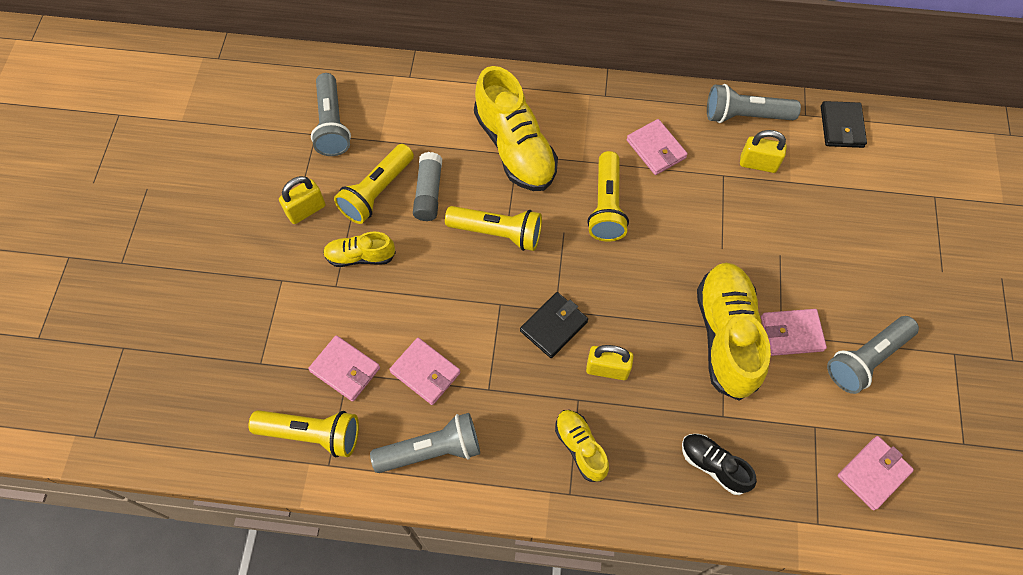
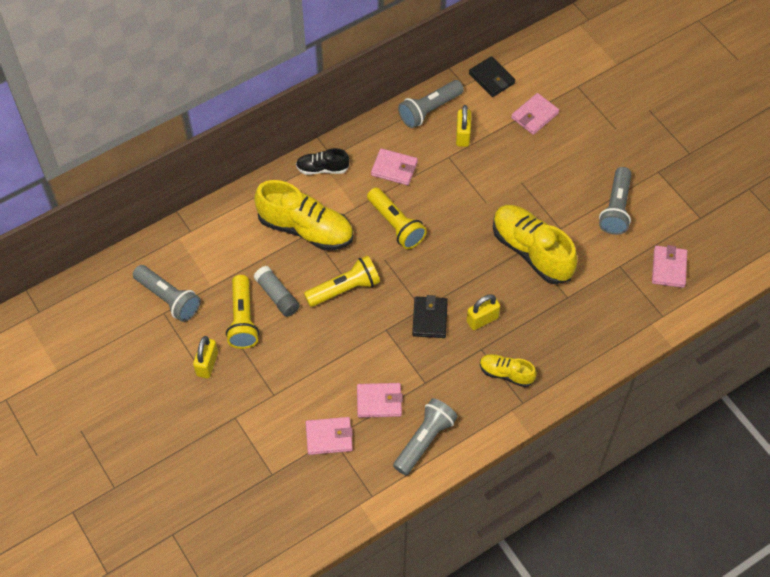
camera: 40 degrees left, 5 degrees down
yellow flashlight [248,410,359,457] -> none
yellow shoe [323,232,396,267] -> none
black shoe [682,434,757,495] -> black shoe moved to [296,148,350,175]
yellow padlock [740,130,787,173] -> yellow padlock turned 60 degrees counterclockwise [456,105,471,147]
pink wallet [761,309,827,356] -> pink wallet moved to [511,93,559,135]

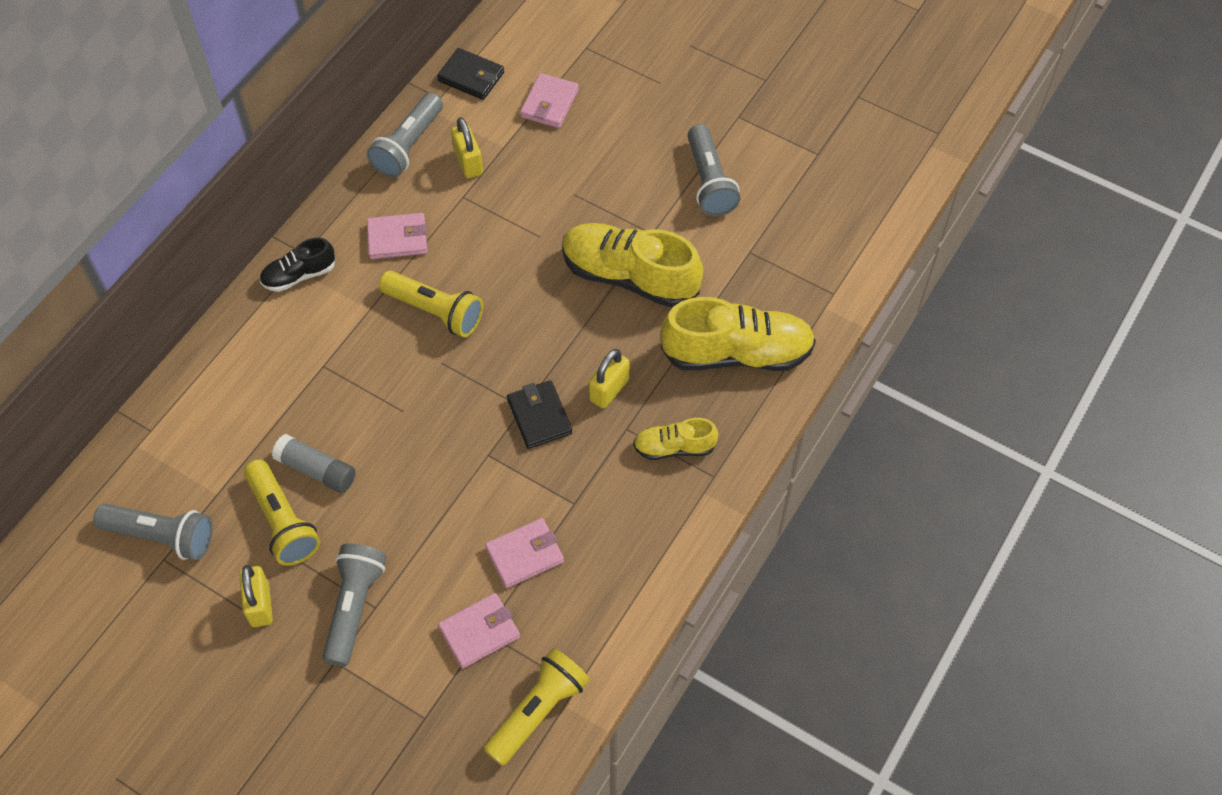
camera: 25 degrees left, 0 degrees up
yellow shoe [254,180,353,251] -> yellow shoe moved to [660,297,816,371]
yellow flashlight [304,255,380,307] -> yellow flashlight moved to [484,648,590,766]
grey flashlight [393,398,458,475] -> grey flashlight moved to [322,543,386,666]
pink wallet [652,245,687,288] -> none

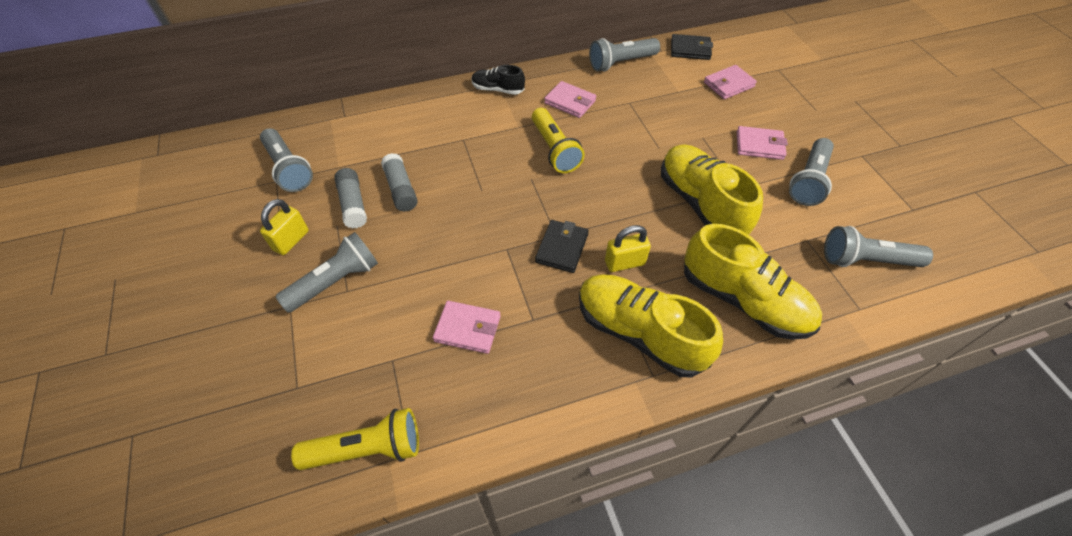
camera: 40 degrees right, 5 degrees down
yellow flashlight [244,460,320,565] -> grey glue stick [334,168,367,229]
black wallet [437,48,504,100] -> black wallet turned 60 degrees counterclockwise [671,34,713,60]
pink wallet [438,593,520,668] -> pink wallet moved to [737,126,788,160]
yellow padlock [451,117,483,178] -> none
yellow shoe [633,418,718,460] -> yellow shoe [579,274,723,377], size x1.90
none -> grey flashlight [824,226,933,267]

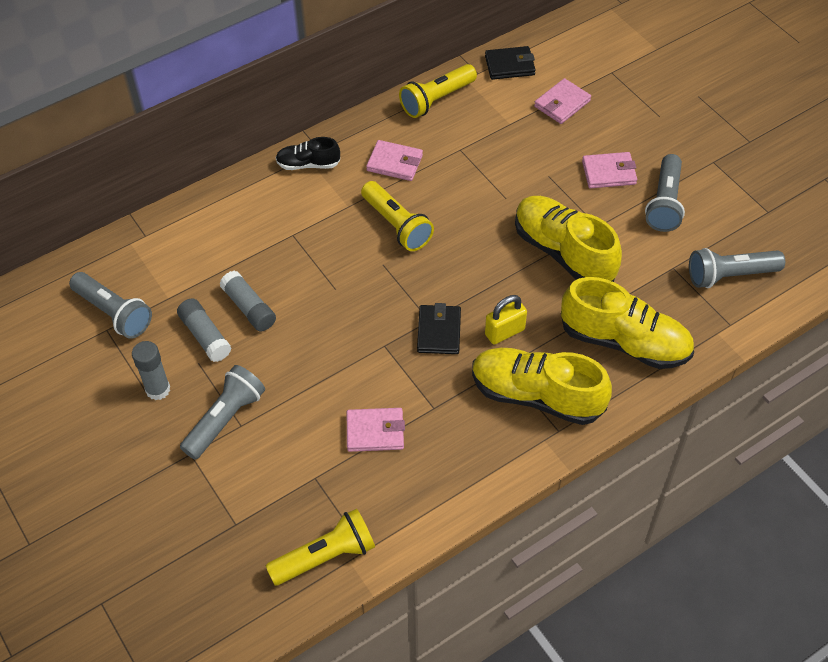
camera: 15 degrees left, 0 degrees up
yellow padlock [260,199,309,255] -> grey glue stick [132,341,170,400]
grey flashlight [589,38,660,71] -> yellow flashlight [399,64,477,118]

